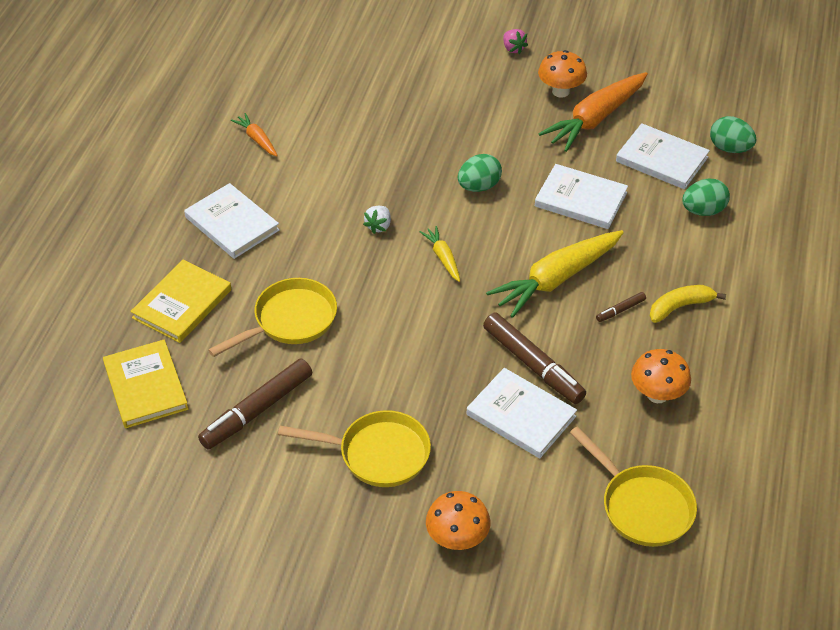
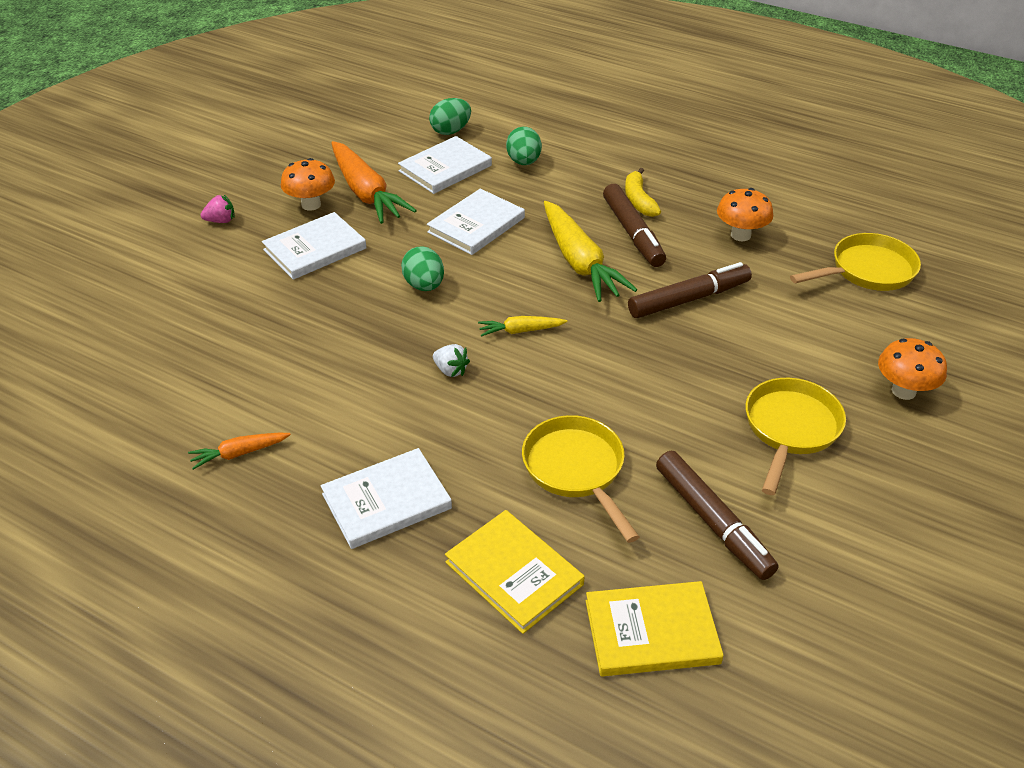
camera: 75 degrees left, 5 degrees down
white book [467,368,577,458] -> white book moved to [262,212,367,280]
brown marker [596,292,646,322] -> brown marker [603,184,666,267], size x2.21

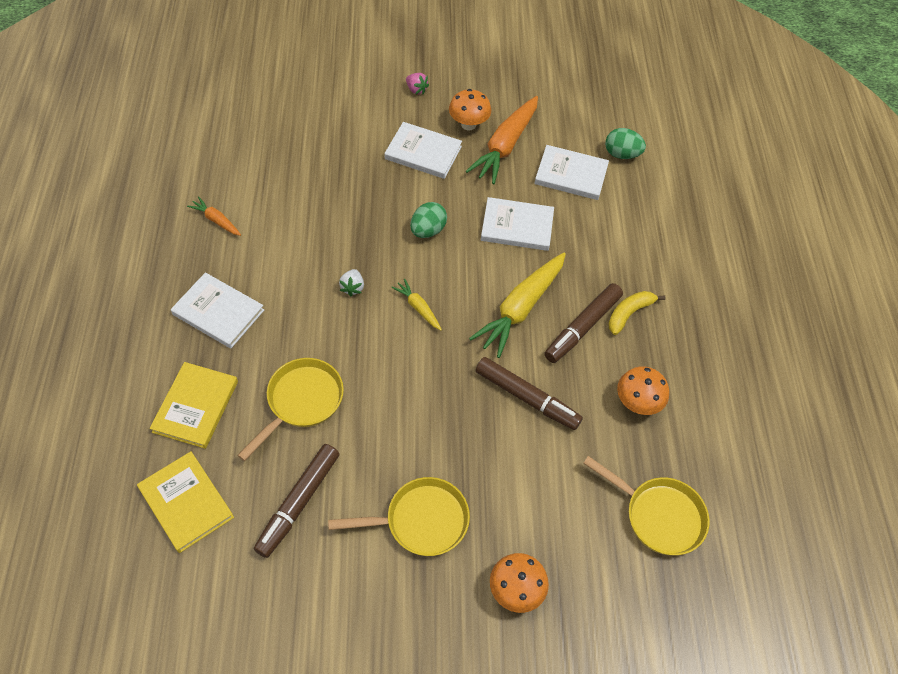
camera: 55 degrees right, 15 degrees up
green egg [506,127,542,165] -> none

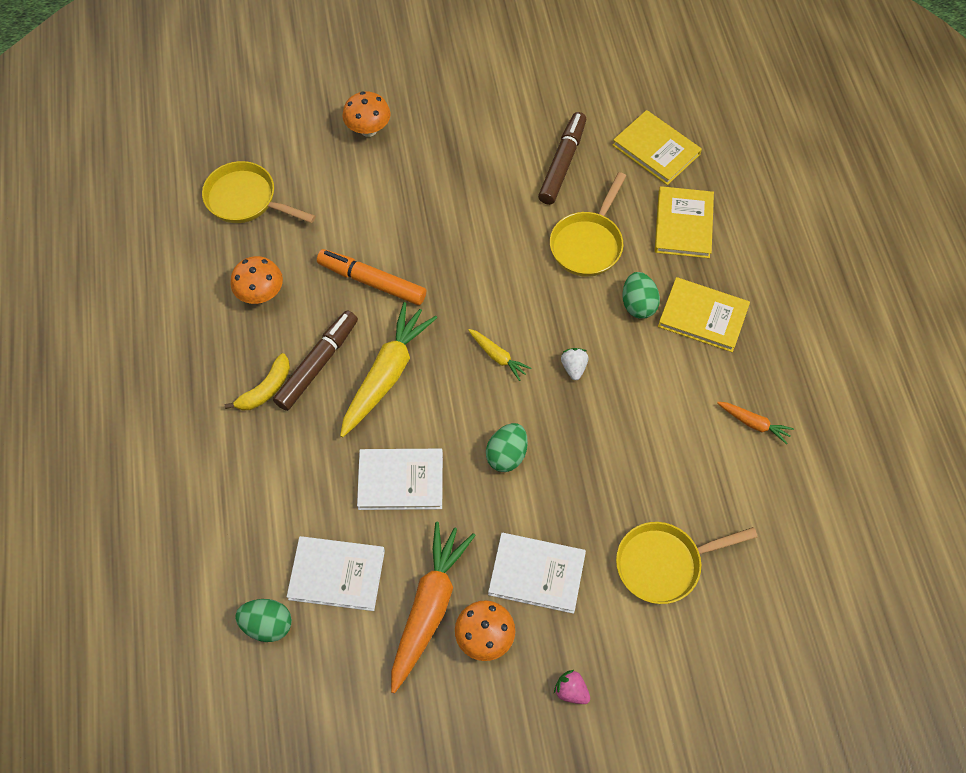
camera: 175 degrees right, 5 degrees up
white book [171,272,264,348] -> yellow book [658,277,750,352]
yellow pan [328,477,470,556] -> yellow pan moved to [616,522,758,604]
brown marker [475,357,583,430] -> orange marker [317,249,426,305]
none -> green egg [623,272,660,319]

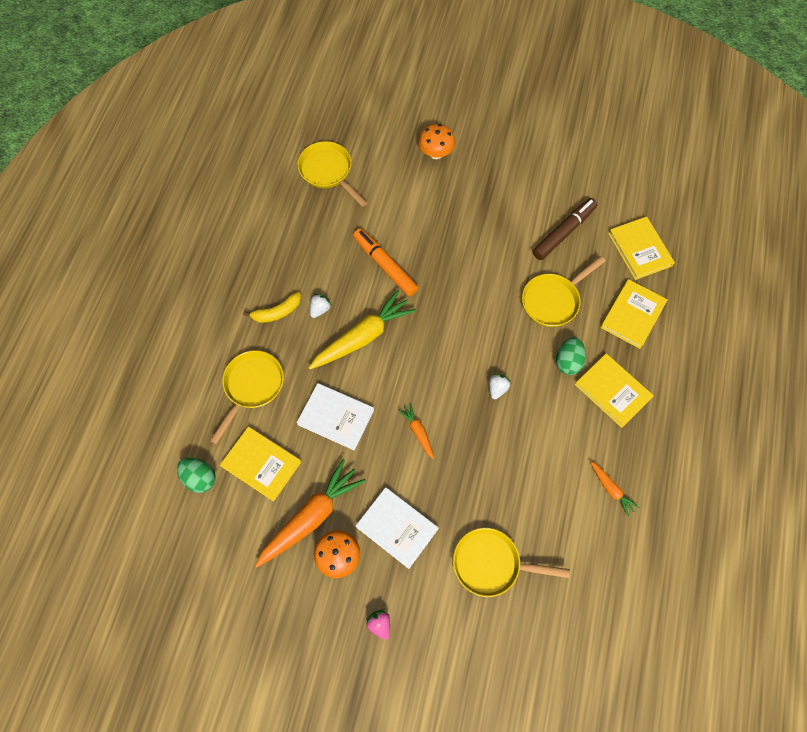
camera: 25 degrees right, 5 degrees up
orange mushroom [230,256,283,304] -> none
brown marker [273,310,358,411] -> white strawberry [310,294,332,318]
white book [287,536,385,611] -> yellow book [220,427,301,502]
yellow carrot [468,329,531,381] -> none
green egg [486,423,528,472] -> orange carrot [398,403,434,459]
none -> yellow pan [210,350,284,444]

